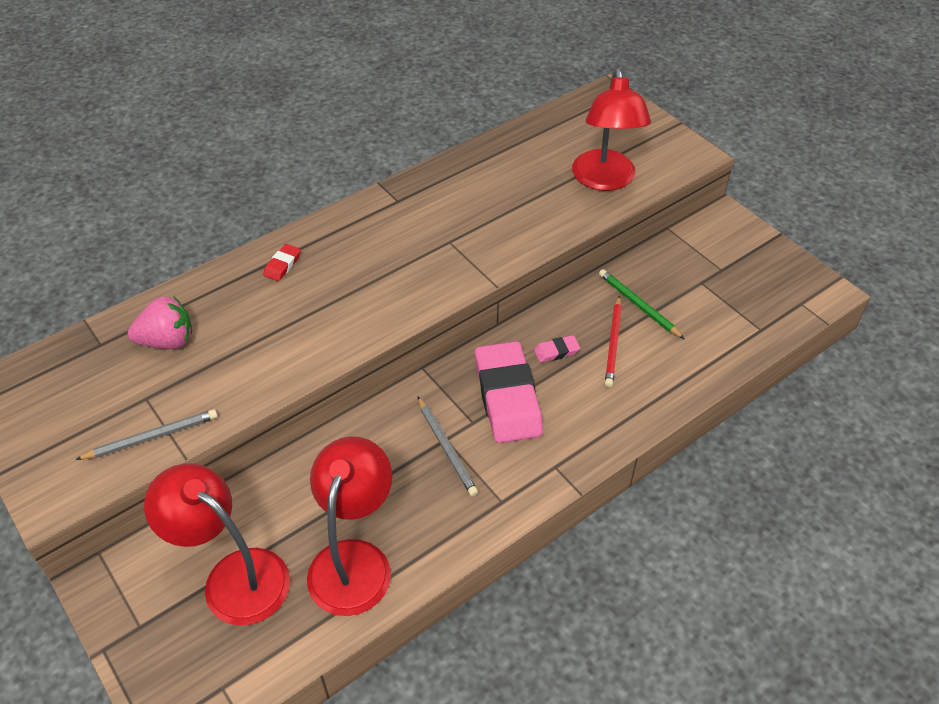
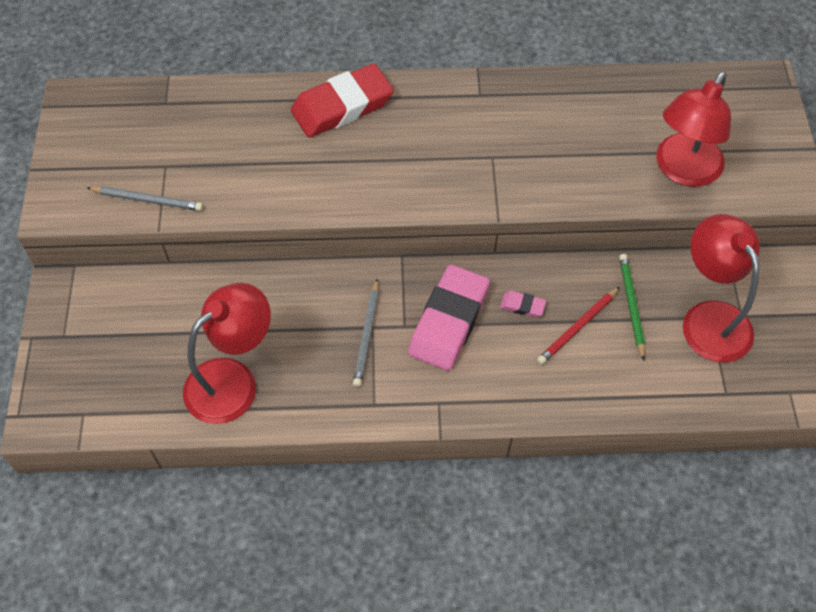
camera: 35 degrees right, 10 degrees up
pink strawberry [128,296,192,349] -> none
red lamp [144,463,290,626] -> red lamp moved to [683,214,760,363]
red eraser [263,244,301,281] -> red eraser [291,64,394,138], size x2.40

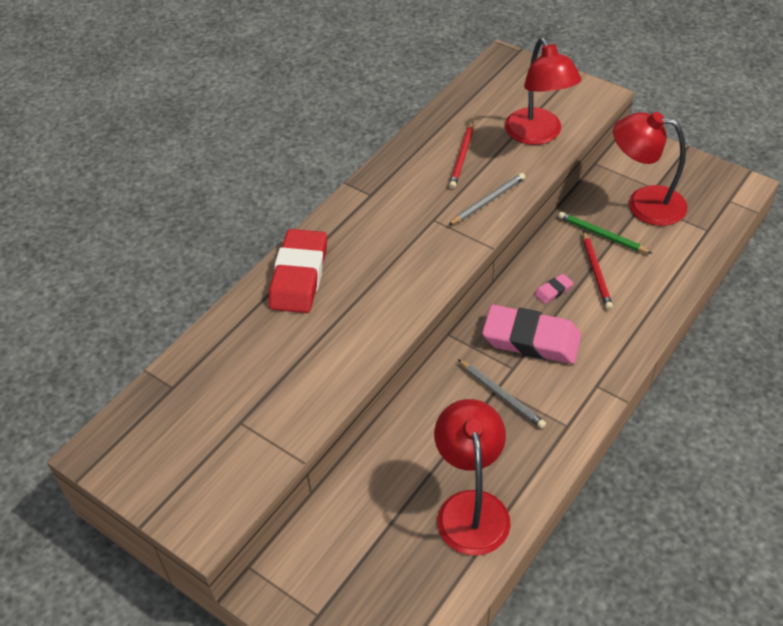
camera: 50 degrees left, 10 degrees down
grey pencil [87,186,203,211] -> grey pencil moved to [449,173,525,225]
pink eraser [408,265,490,371] -> pink eraser turned 45 degrees counterclockwise [482,305,582,364]
none -> red pencil [449,121,473,189]

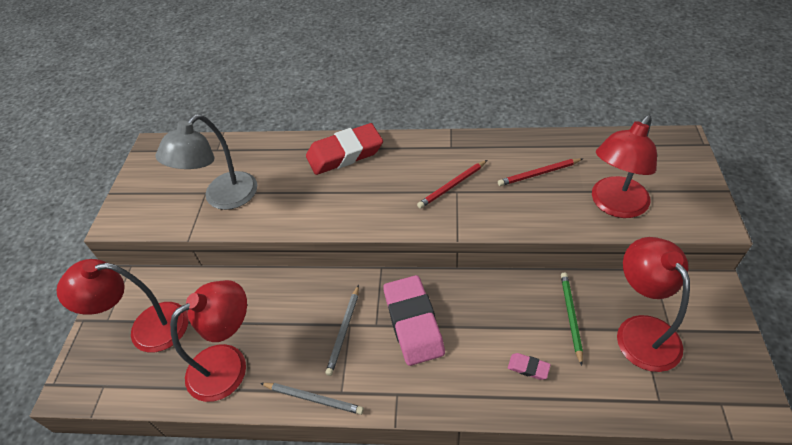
camera: 60 degrees right, 0 degrees up
grey pencil [449,173,525,225] -> grey pencil moved to [260,383,364,415]
pink eraser [534,274,573,304] -> pink eraser moved to [508,353,551,380]
red pencil [583,231,613,310] -> red pencil moved to [417,160,487,209]
none -> red lamp [56,259,188,352]
none -> grey lamp [155,114,257,210]

